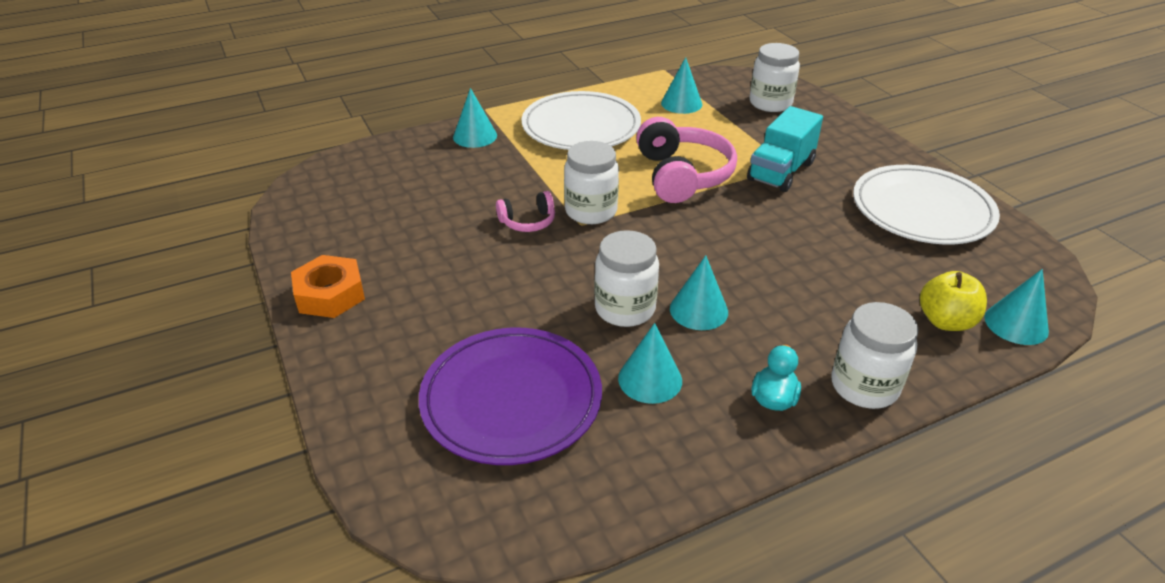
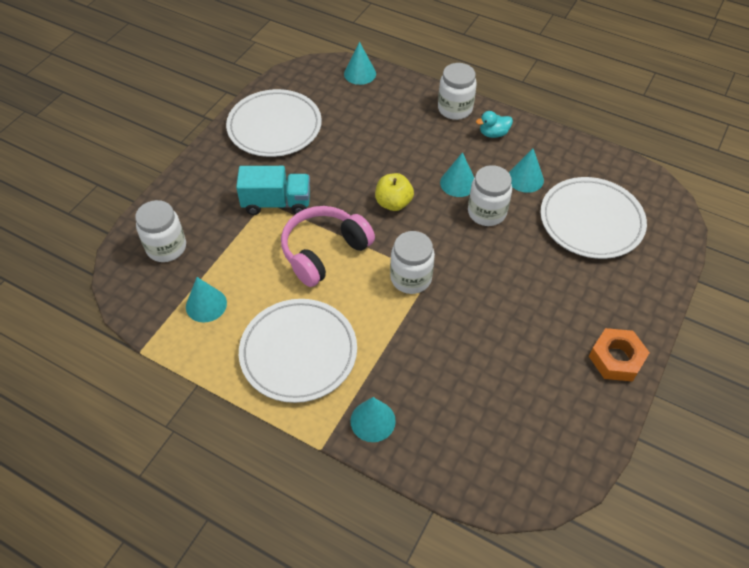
camera: 125 degrees left, 15 degrees up
purple plate [419,328,602,465] -> white plate [540,177,647,259]
pink headphones [496,191,555,232] -> none
yellow apple [920,271,987,331] -> yellow apple moved to [375,173,414,211]

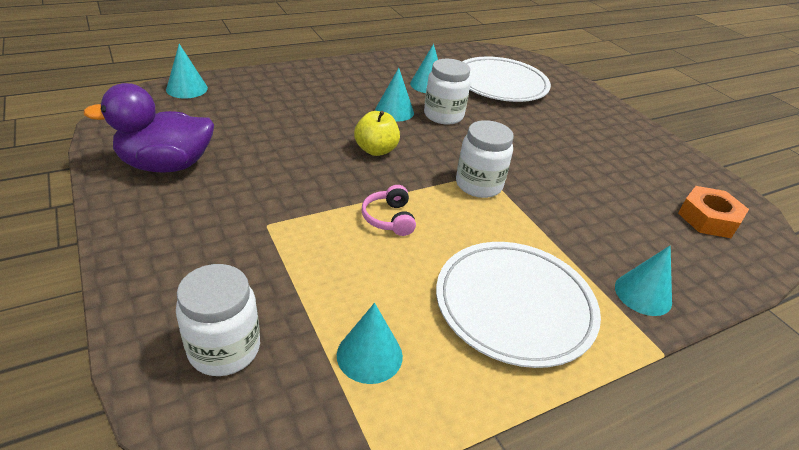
camera: 60 degrees left, 15 degrees down
white plate [226,89,322,157] -> purple duck [83,83,214,173]
turquoise truck [236,166,310,215] -> none
pink headphones [281,206,375,287] -> pink headphones [362,185,416,236], size x0.51
white jar [438,63,477,120] -> none
turquoise duck [476,111,513,138] -> none
orange nut [589,328,650,382] -> orange nut moved to [678,186,749,238]

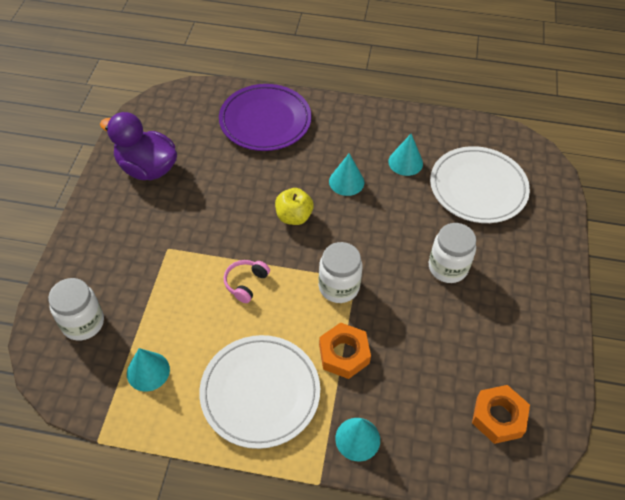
camera: 40 degrees right, 15 degrees up
turquoise cone [166,44,208,98] -> none
white jar [424,59,471,125] -> white jar moved to [429,223,476,283]
none -> purple plate [219,84,312,151]
none -> orange nut [319,323,371,379]

